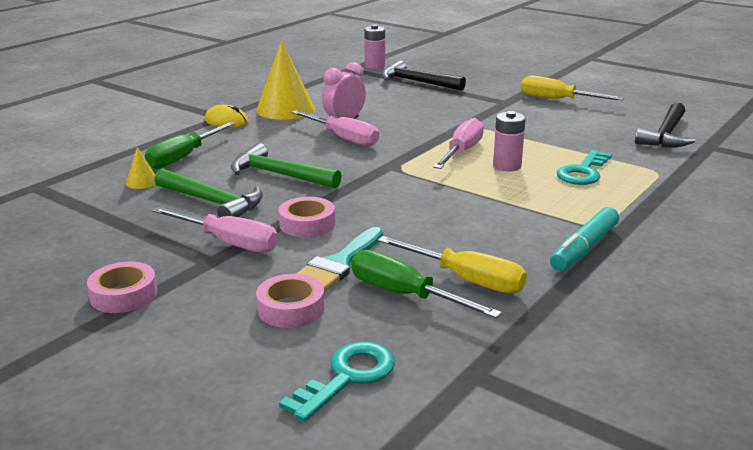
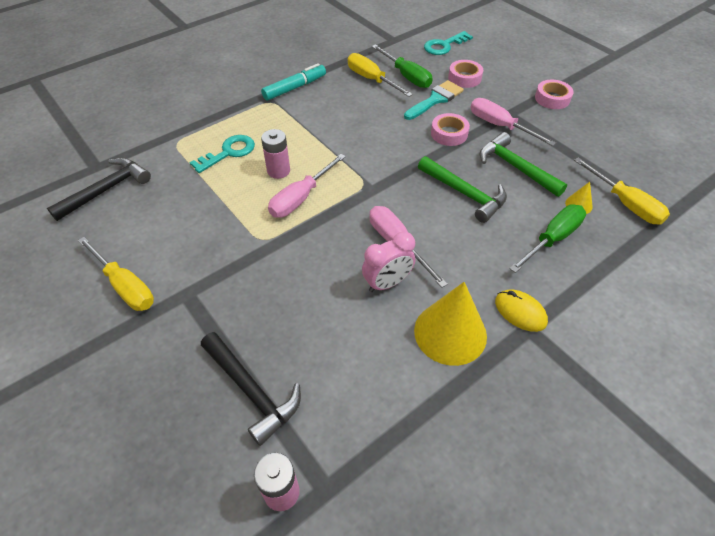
camera: 165 degrees left, 25 degrees up
none -> yellow screwdriver [574,157,670,225]

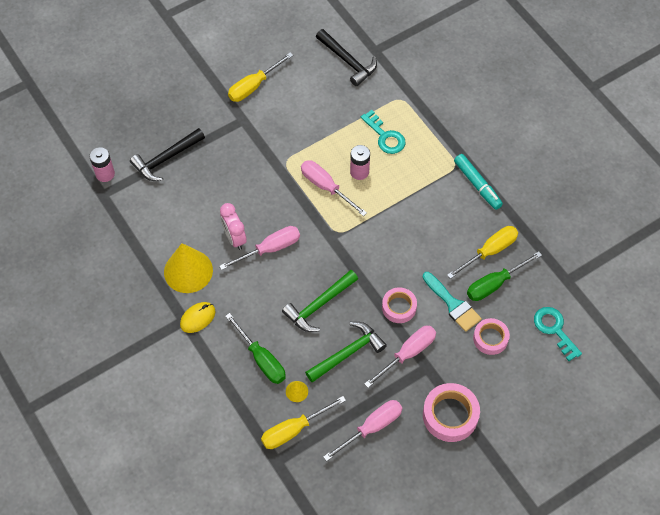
camera: 95 degrees right, 10 degrees up
pink tape [535,80,574,109] -> pink tape [423,383,480,442], size x1.54
none -> pink screwdriver [323,400,402,461]

